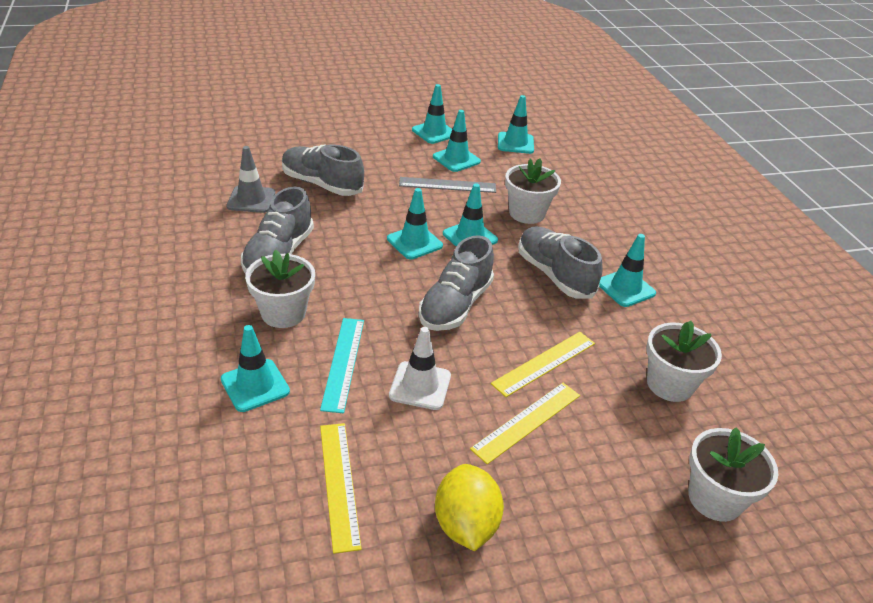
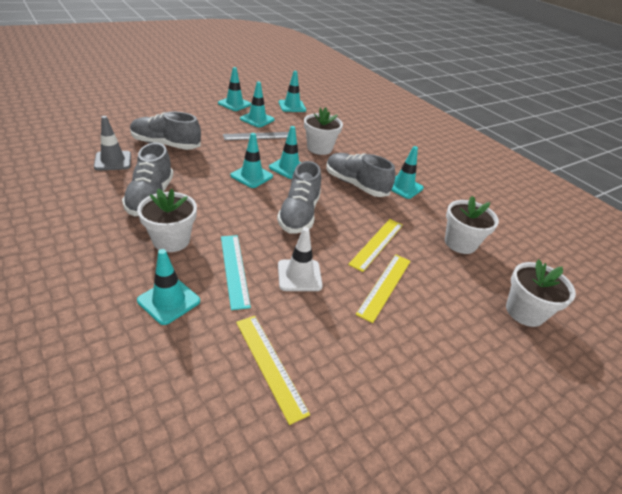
camera: 20 degrees left, 0 degrees up
yellow lemon [435,464,504,551] -> none

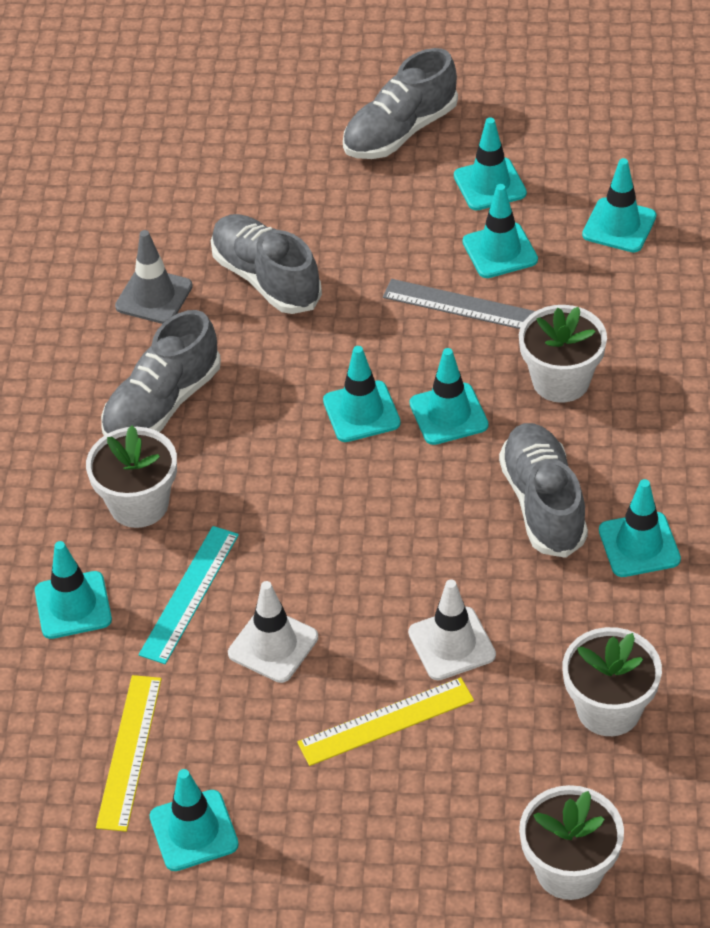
camera: 45 degrees right, 10 degrees up
grey shoe [277,161,321,233] -> grey shoe moved to [343,48,458,159]
yellow ruler [348,219,403,272] -> white traffic cone [408,579,496,680]
none -> turquoise traffic cone [150,769,239,871]

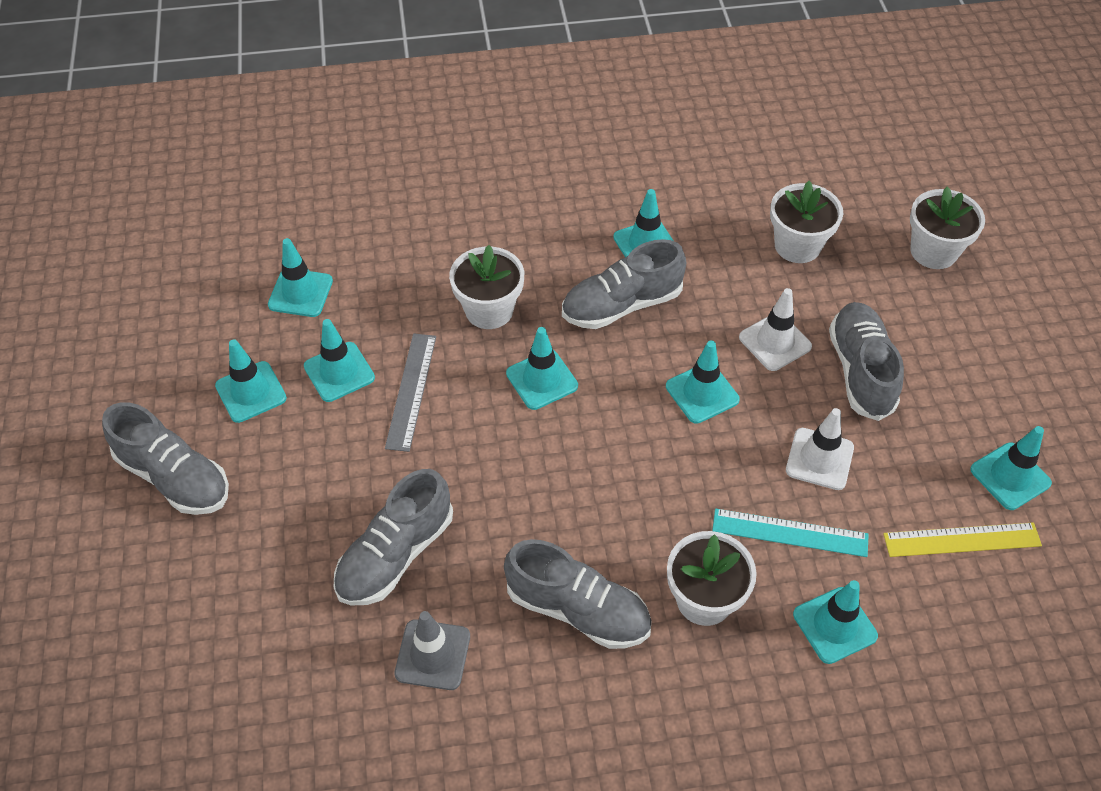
camera: 105 degrees left, 5 degrees up
yellow ruler [297,677,474,766] -> grey shoe [829,302,904,421]
turquoise traffic cone [323,346,401,442] -> turquoise traffic cone moved to [666,341,740,424]

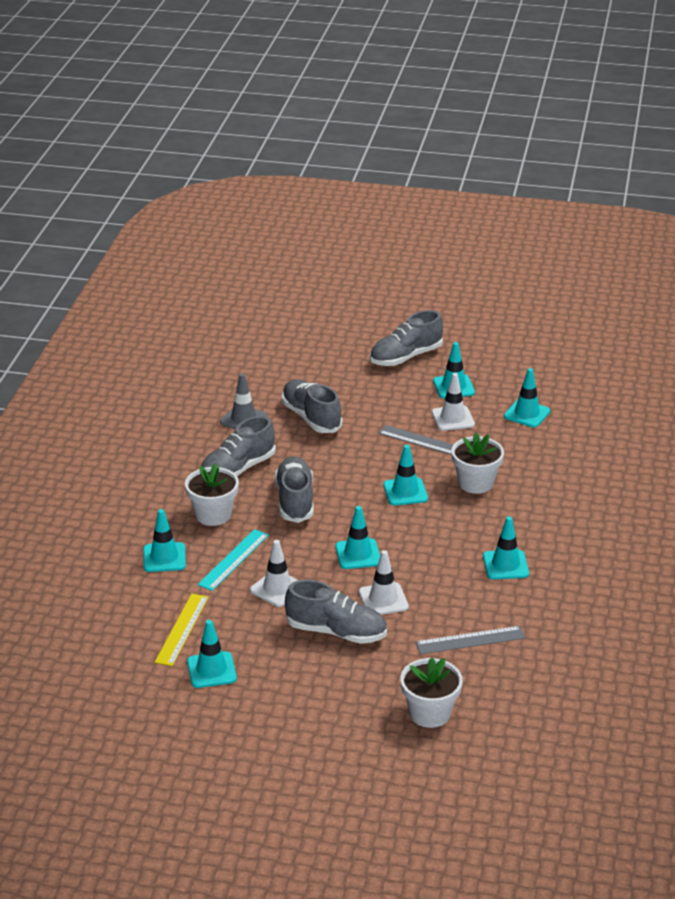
camera: 110 degrees right, 20 degrees down
turquoise traffic cone [304,319,375,402] -> white traffic cone [432,373,475,431]
grey shoe [562,239,686,329] -> grey shoe moved to [275,456,314,523]
white flower pot [770,181,843,263] -> grey ruler [416,626,525,654]

